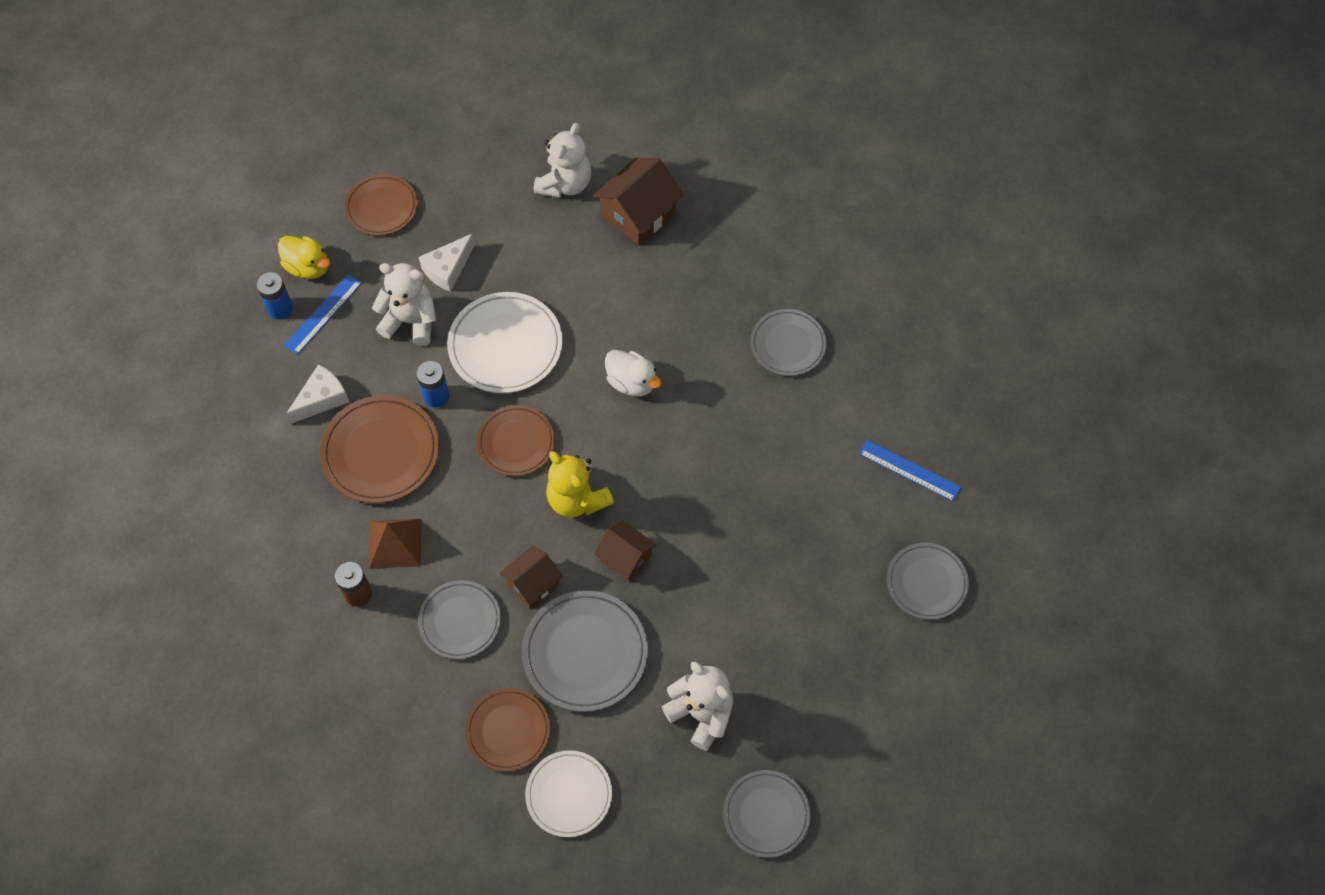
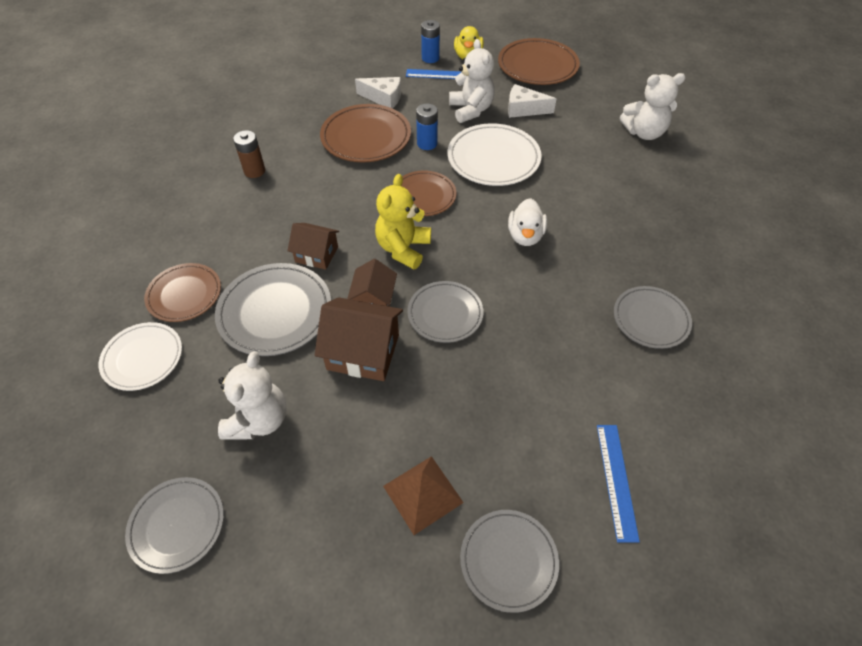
camera: 60 degrees right, 10 degrees down
brown plate [345,174,418,236] -> brown plate [498,38,580,85], size x1.51
brown pyramid [369,519,421,569] -> brown pyramid moved to [383,456,464,535]
grey plate [418,580,501,659] -> grey plate moved to [407,281,484,343]
brown house [593,158,684,245] -> brown house moved to [315,297,403,381]

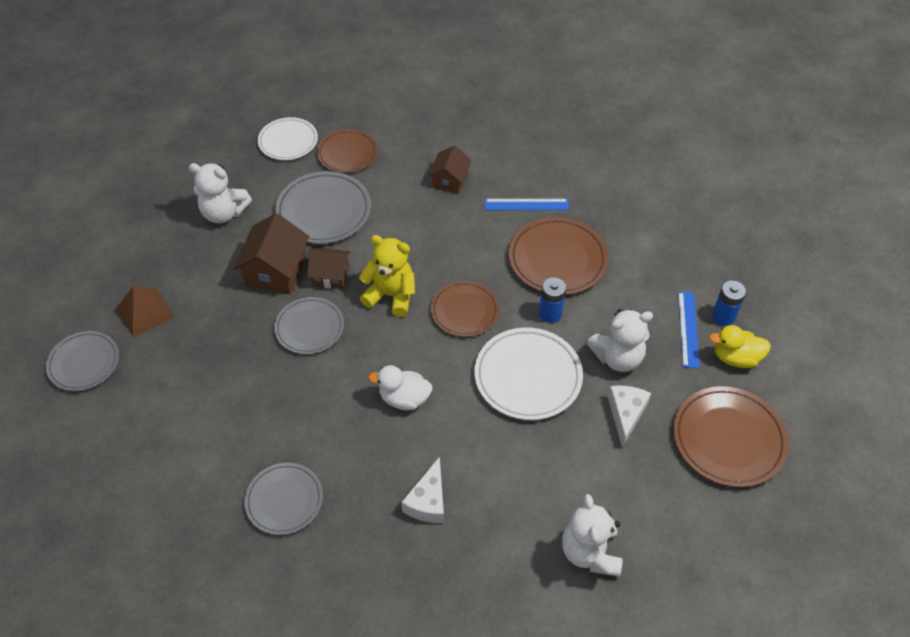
camera: 90 degrees right, 0 degrees up
grey plate [125,477,224,574] -> none
brown battery [233,130,265,178] -> none
brown house [288,223,339,270] -> brown house moved to [428,145,472,194]
white cheese [355,77,401,108] -> white cheese moved to [401,457,444,523]
blue ruler [597,425,640,542] -> blue ruler moved to [485,199,569,210]

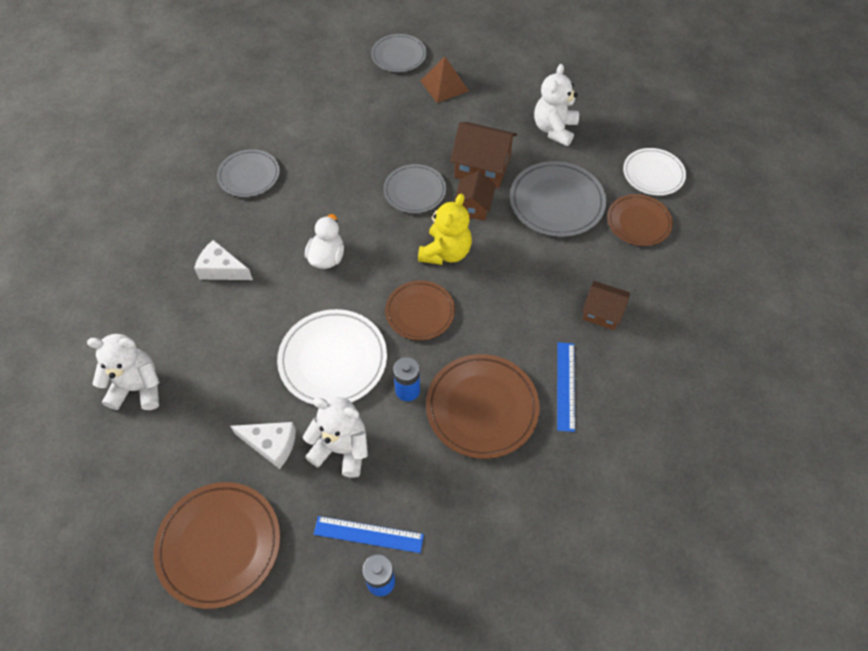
camera: 95 degrees right, 5 degrees up
white teddy bear [587,309,653,372] -> white teddy bear turned 120 degrees clockwise [303,397,368,478]
yellow duck [709,325,771,368] -> none

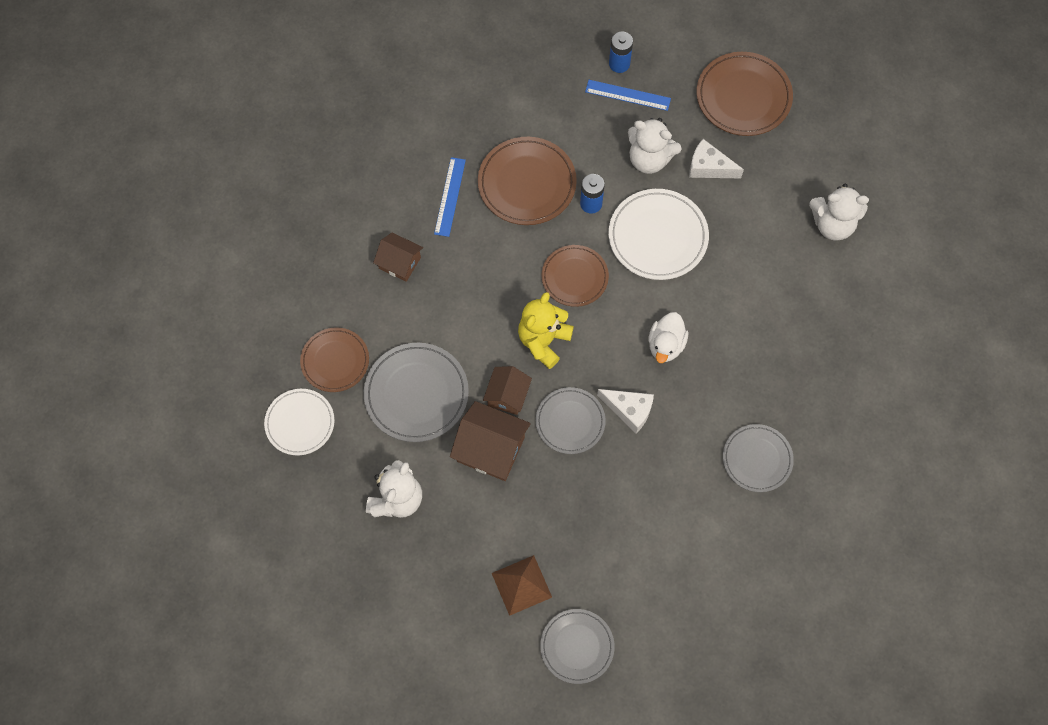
camera: 175 degrees left, 10 degrees up
white cheese [194,240,253,280] -> white cheese moved to [597,389,654,434]

